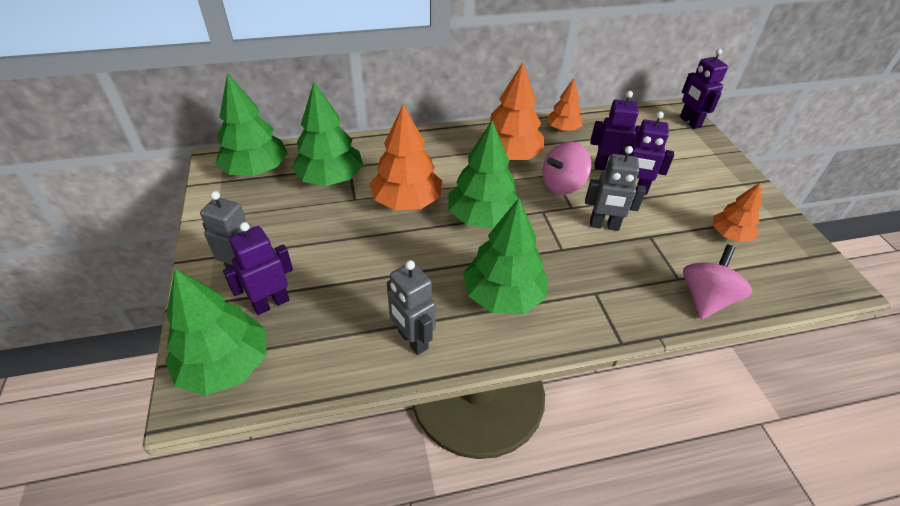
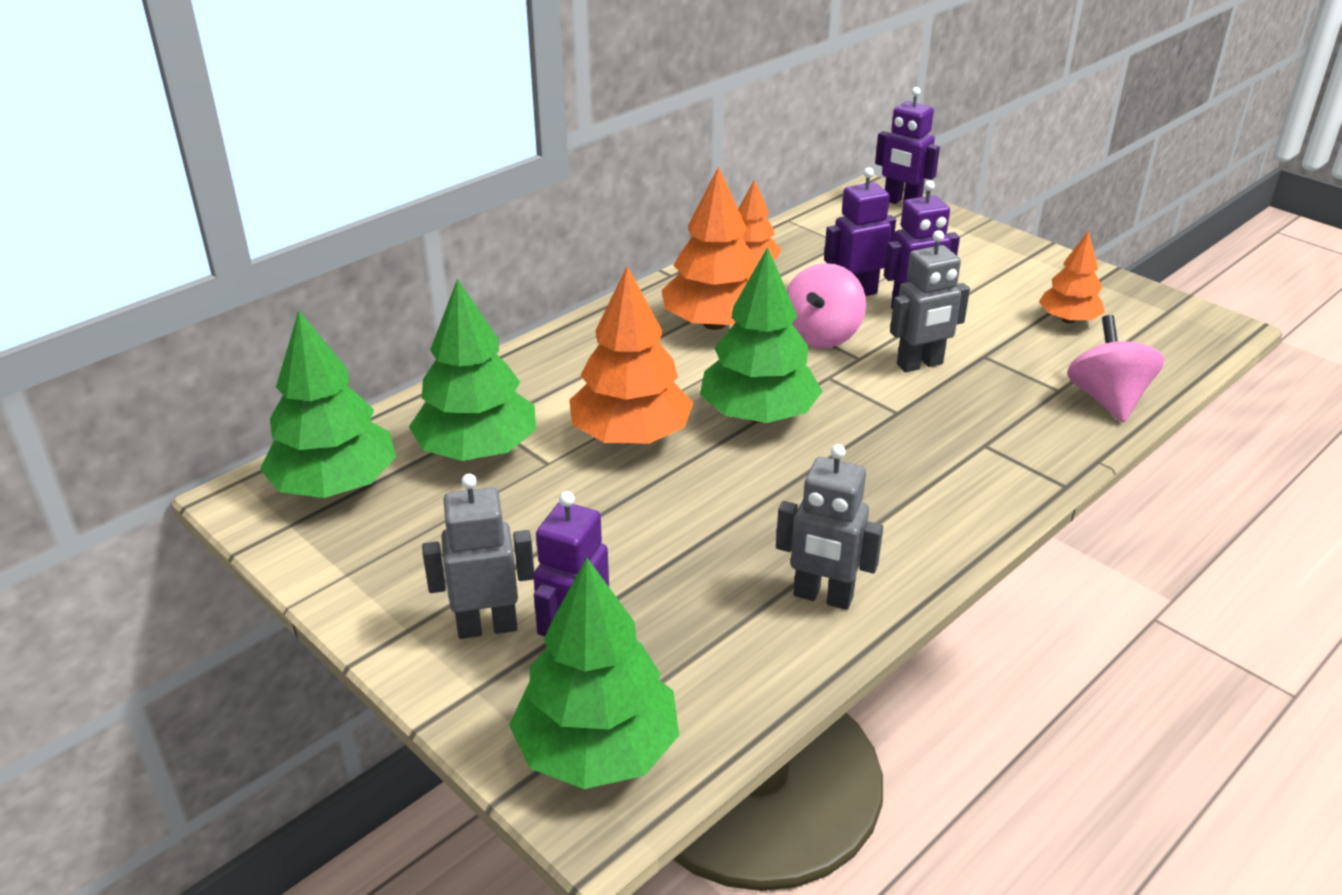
camera: 30 degrees left, 10 degrees down
green tree [463,198,548,314] -> none

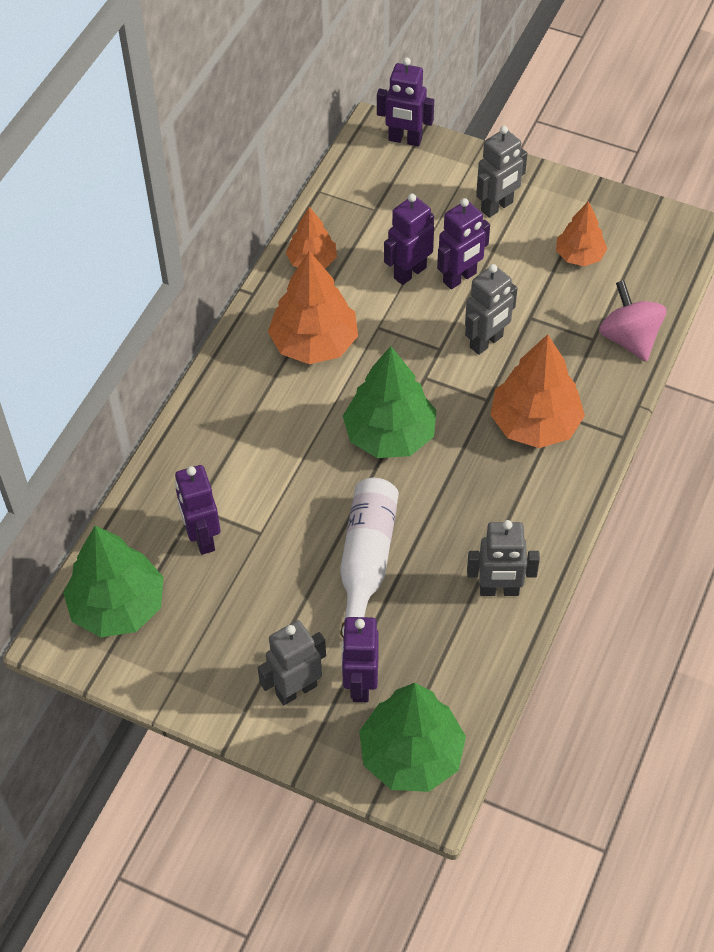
camera: 20 degrees left, 20 degrees up
green tree [409,279,536,461] -> purple robot [175,465,221,555]
orange tree [569,266,693,444] -> orange tree moved to [490,334,585,448]
pink spinning top [786,263,866,349] -> none
none -> white bottle [340,478,399,637]
none -> grey robot [476,126,528,218]

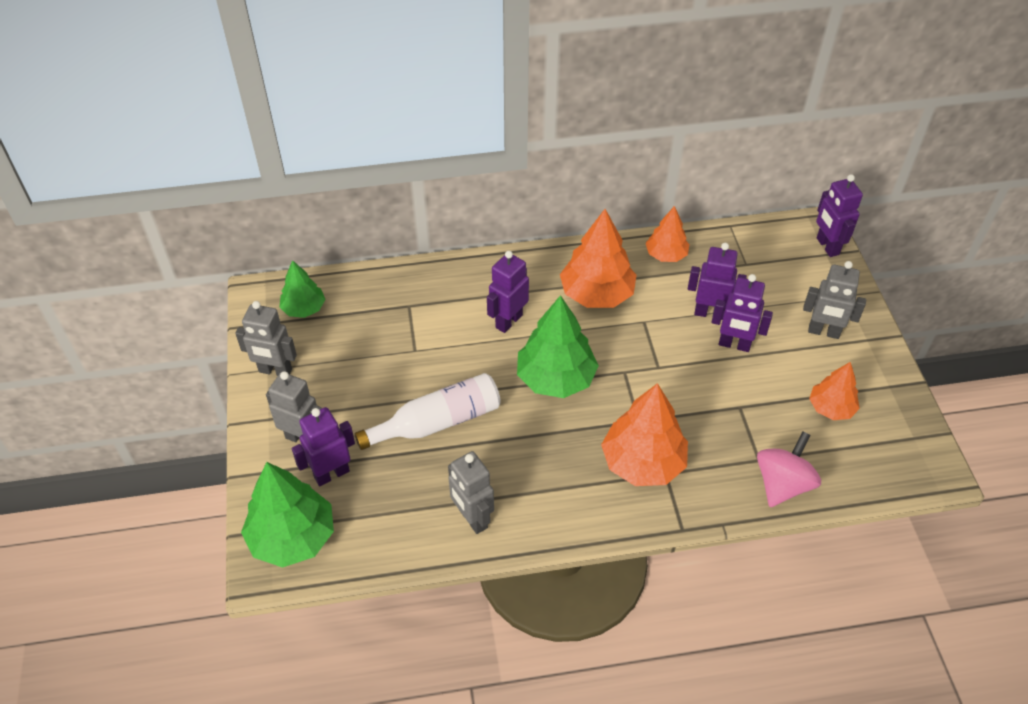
camera: 55 degrees right, 5 degrees down
green tree [63,525,164,638] -> green tree [280,260,325,318], size x0.59
purple robot [175,465,221,555] -> purple robot moved to [487,251,529,333]
grey robot [465,264,517,355] -> grey robot moved to [235,301,297,376]

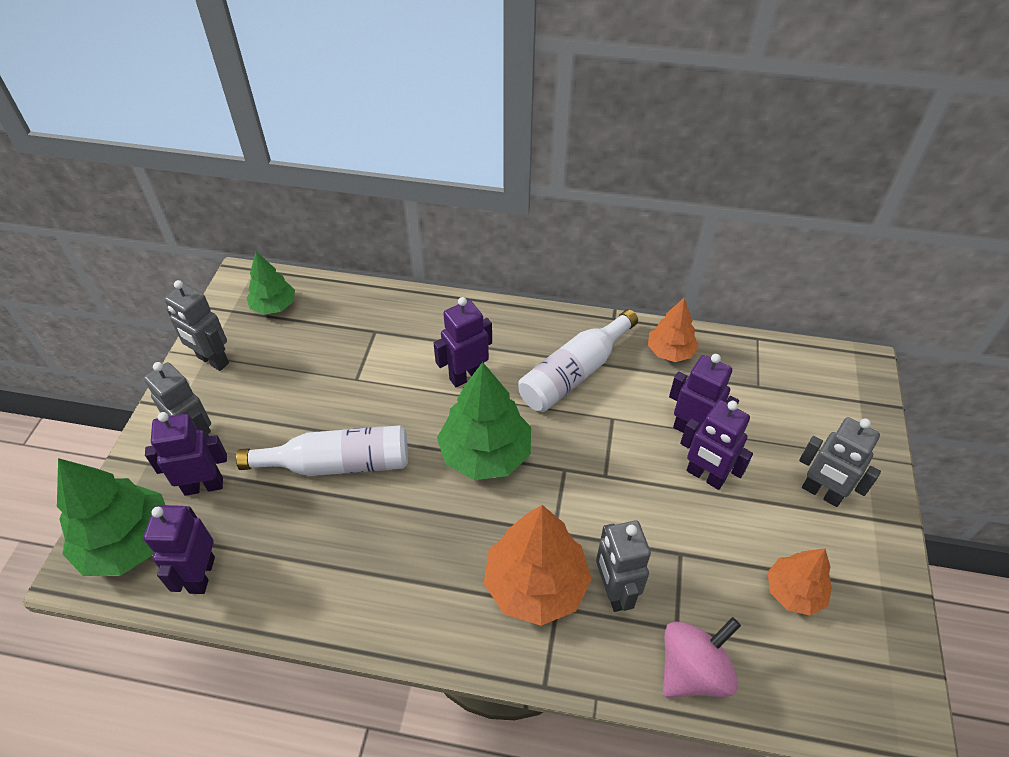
camera: 20 degrees right, 0 degrees up
grey robot [448,451,494,534] -> grey robot moved to [596,520,651,612]
orange tree [560,209,636,308] -> white bottle [518,309,638,412]
purple robot [816,174,863,257] -> purple robot moved to [143,505,215,594]

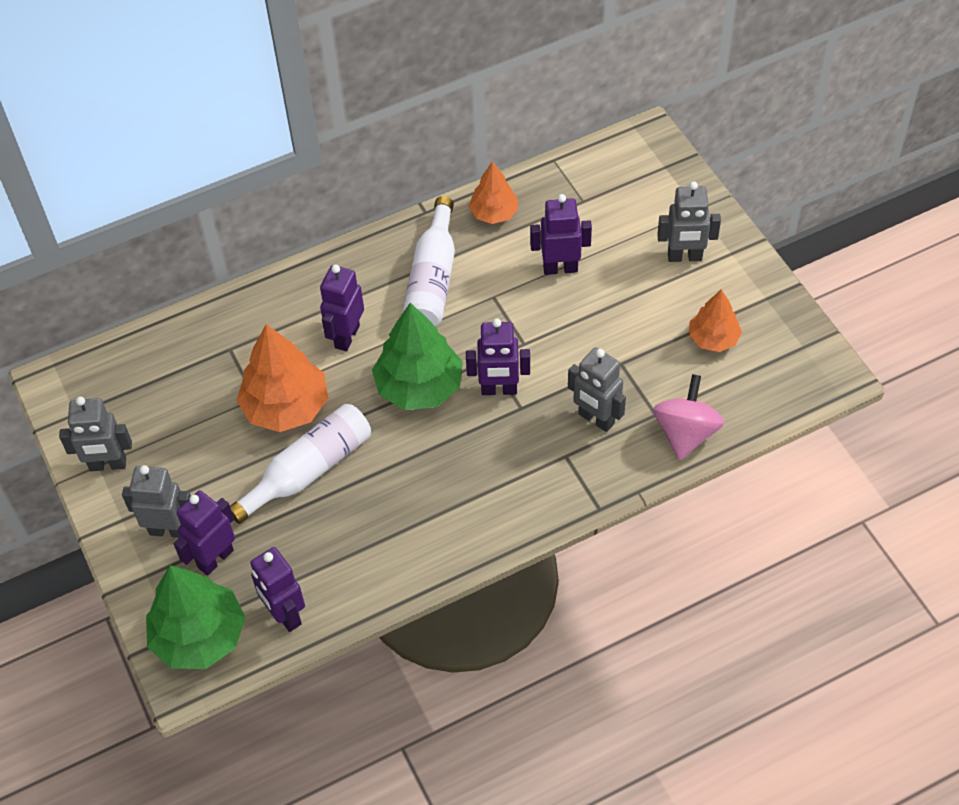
camera: 35 degrees left, 5 degrees up
green tree [247,252,295,315] -> none
orange tree [484,505,592,626] -> orange tree moved to [236,324,328,432]
purple robot [680,400,753,490] -> purple robot moved to [466,318,530,395]

